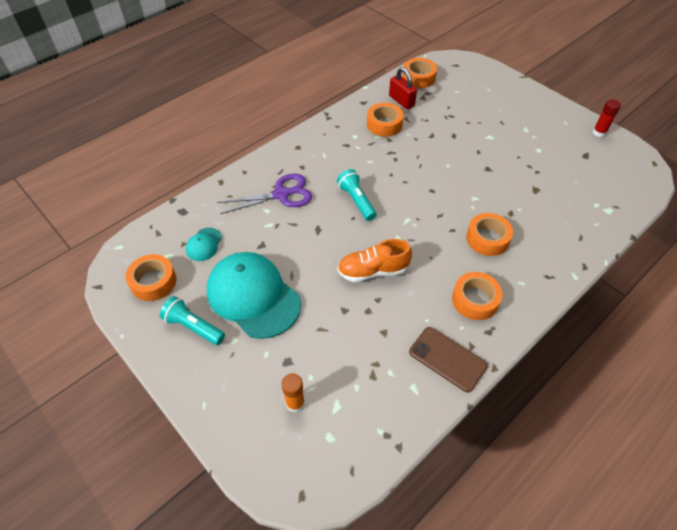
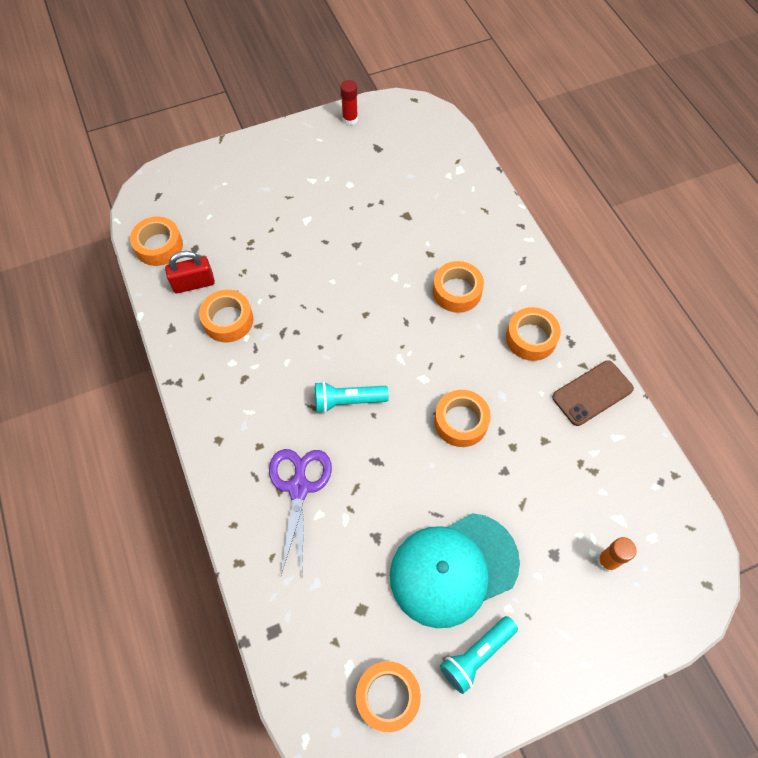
camera: 70 degrees left, 10 degrees up
turquoise cap [186,228,222,261] -> none
orange shoe [338,239,412,282] -> orange tape [435,390,491,447]

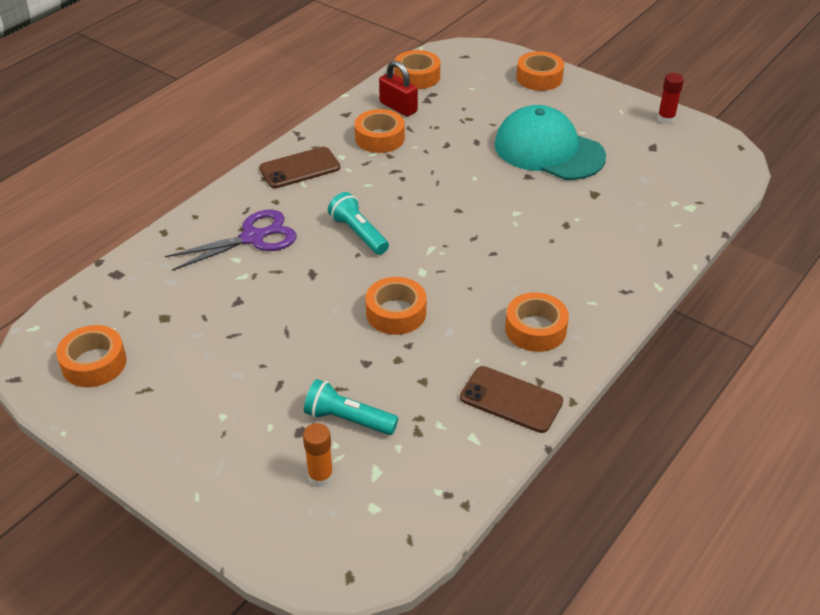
camera: 60 degrees right, 20 degrees down
turquoise cap [390,513,520,628] -> turquoise cap moved to [495,105,606,180]
orange tape [433,261,484,313] -> orange tape moved to [516,51,564,91]
turquoise flashlight [440,616,518,694] -> turquoise flashlight moved to [304,379,398,435]
none -> brown phone [259,147,340,188]

